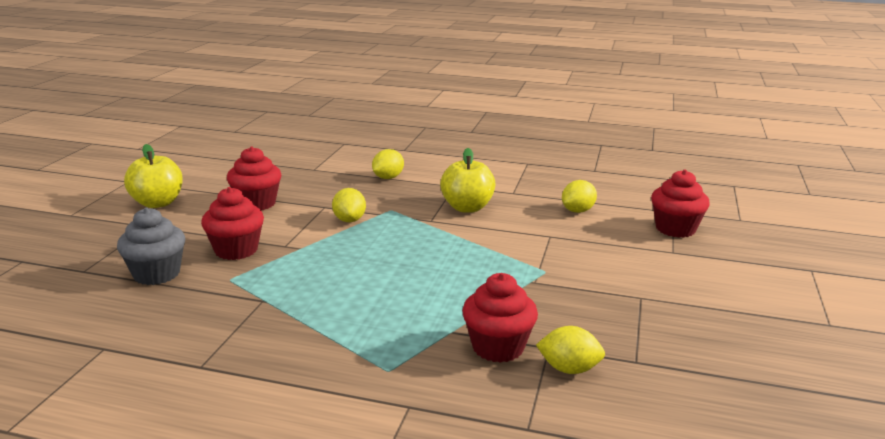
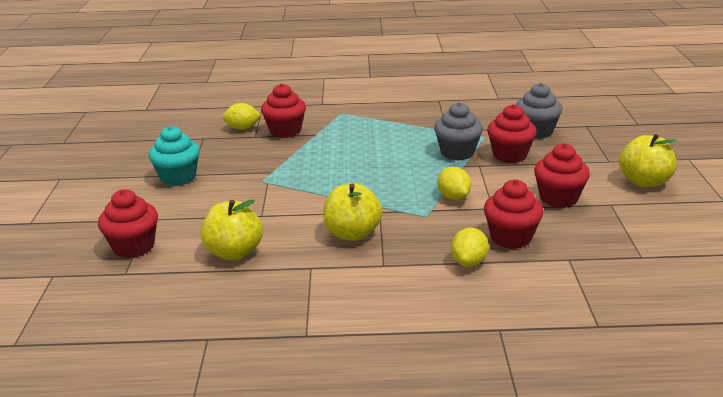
camera: 165 degrees right, 5 degrees up
yellow lemon [562,180,597,213] -> yellow apple [200,199,263,260]
none -> turquoise cupcake [149,126,200,186]
none -> grey cupcake [434,102,483,160]
none -> red cupcake [484,179,543,249]

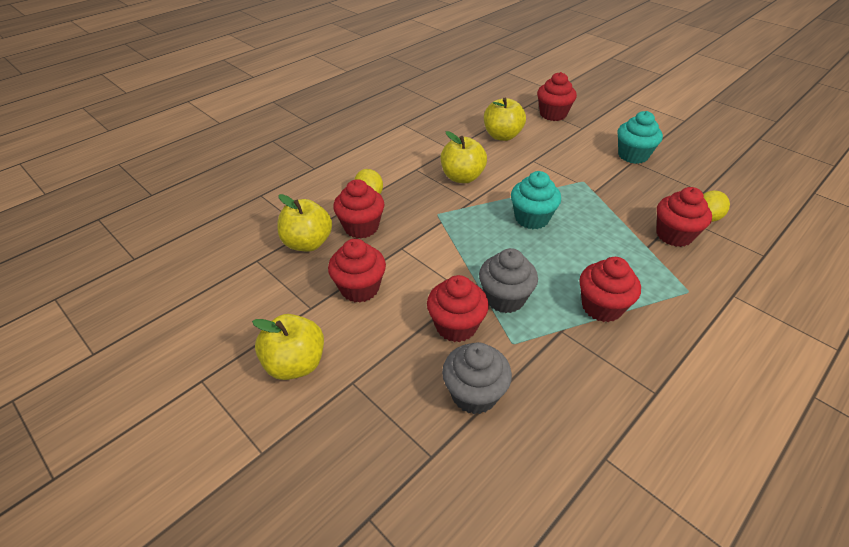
camera: 135 degrees right, 15 degrees up
yellow lemon [437,167,471,200] -> none
none -> yellow apple [277,194,332,252]
none -> turquoise cupcake [511,171,561,229]
none -> red cupcake [579,257,641,322]

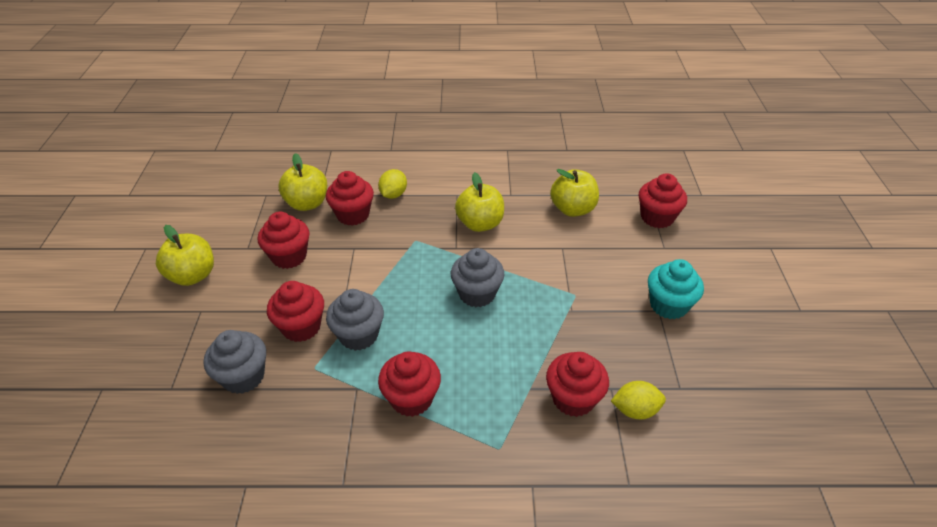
camera: 45 degrees right, 0 degrees up
turquoise cupcake [511,171,561,229] -> grey cupcake [451,248,504,307]

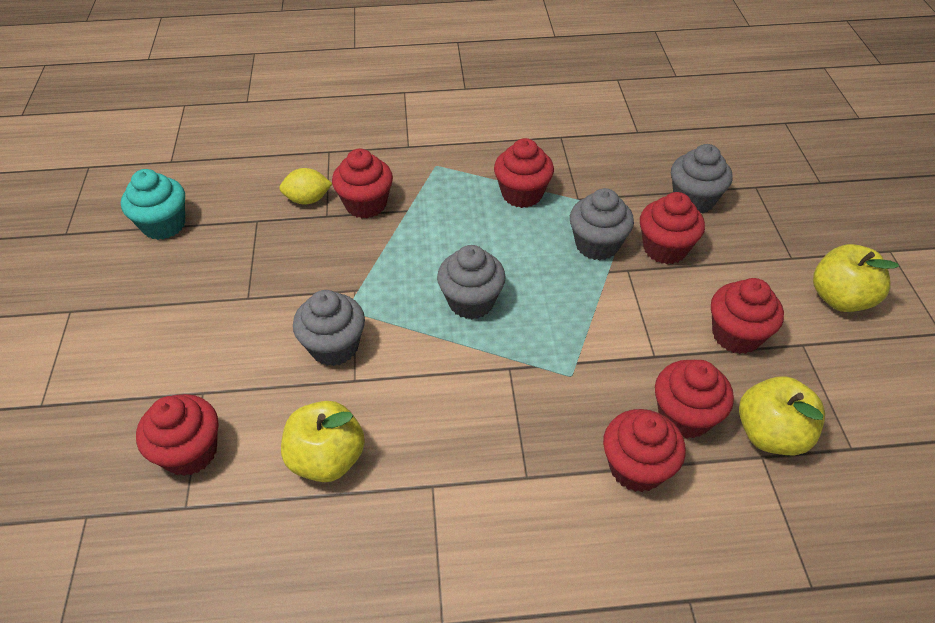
camera: 175 degrees right, 5 degrees up
yellow lemon [378,169,407,199] -> red cupcake [603,409,686,492]
yellow apple [455,172,504,232] -> none
turquoise cupcake [648,259,704,319] -> turquoise cupcake moved to [121,169,185,240]
none -> grey cupcake [293,290,365,366]

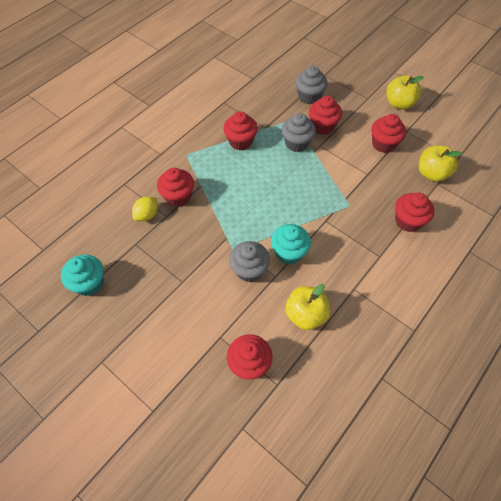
camera: 45 degrees left, 10 degrees up
grey cupcake [437,245,506,319] -> none
red cupcake [655,360,734,439] -> none
none -> turquoise cupcake [271,224,311,264]

